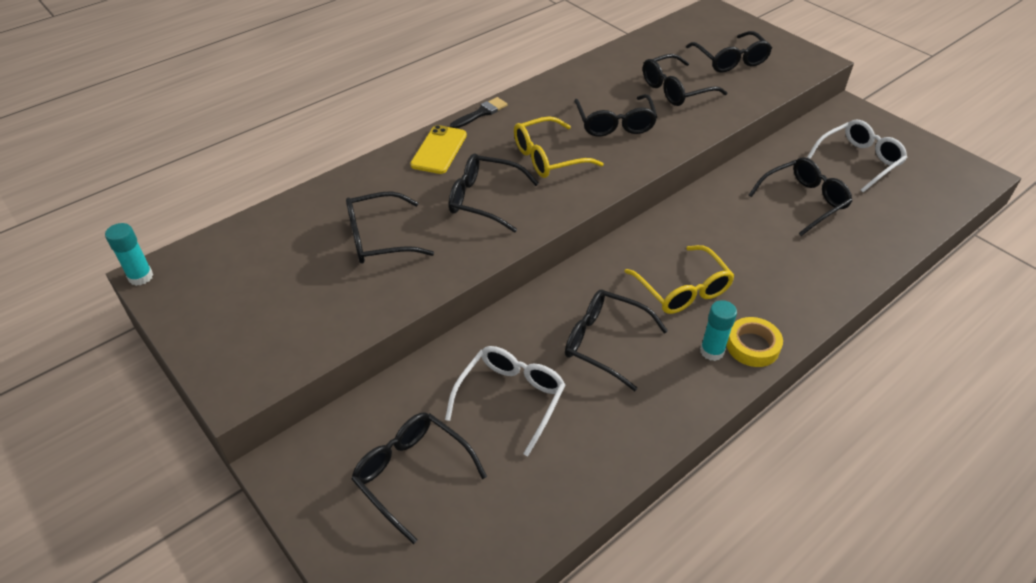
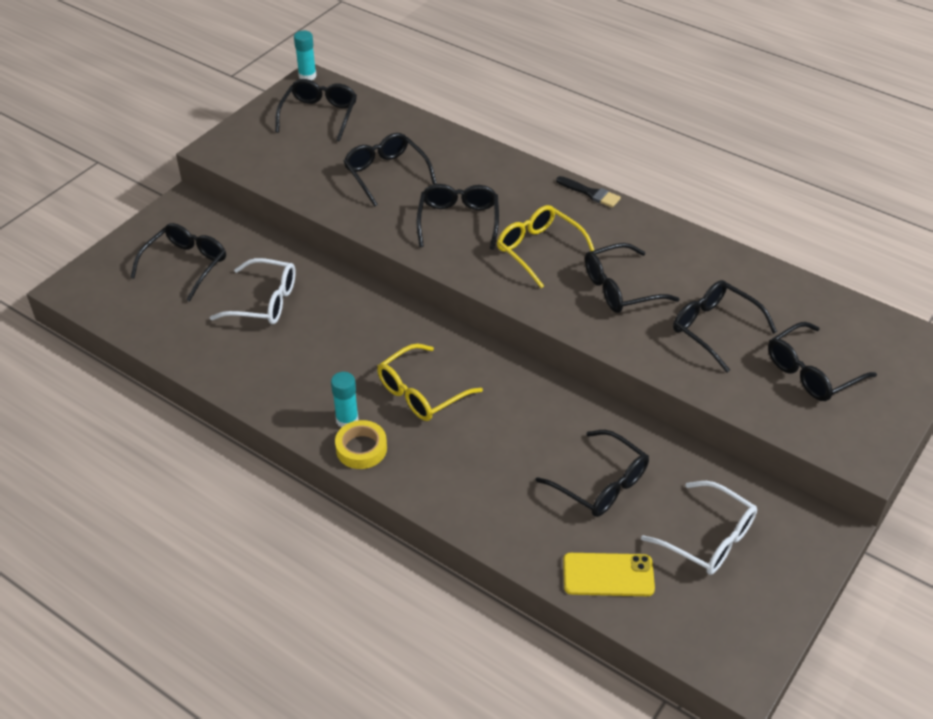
camera: 75 degrees right, 0 degrees up
yellow phone [410,125,467,174] -> yellow phone moved to [563,553,655,596]
black glasses [565,290,668,391] -> black glasses moved to [275,79,357,142]

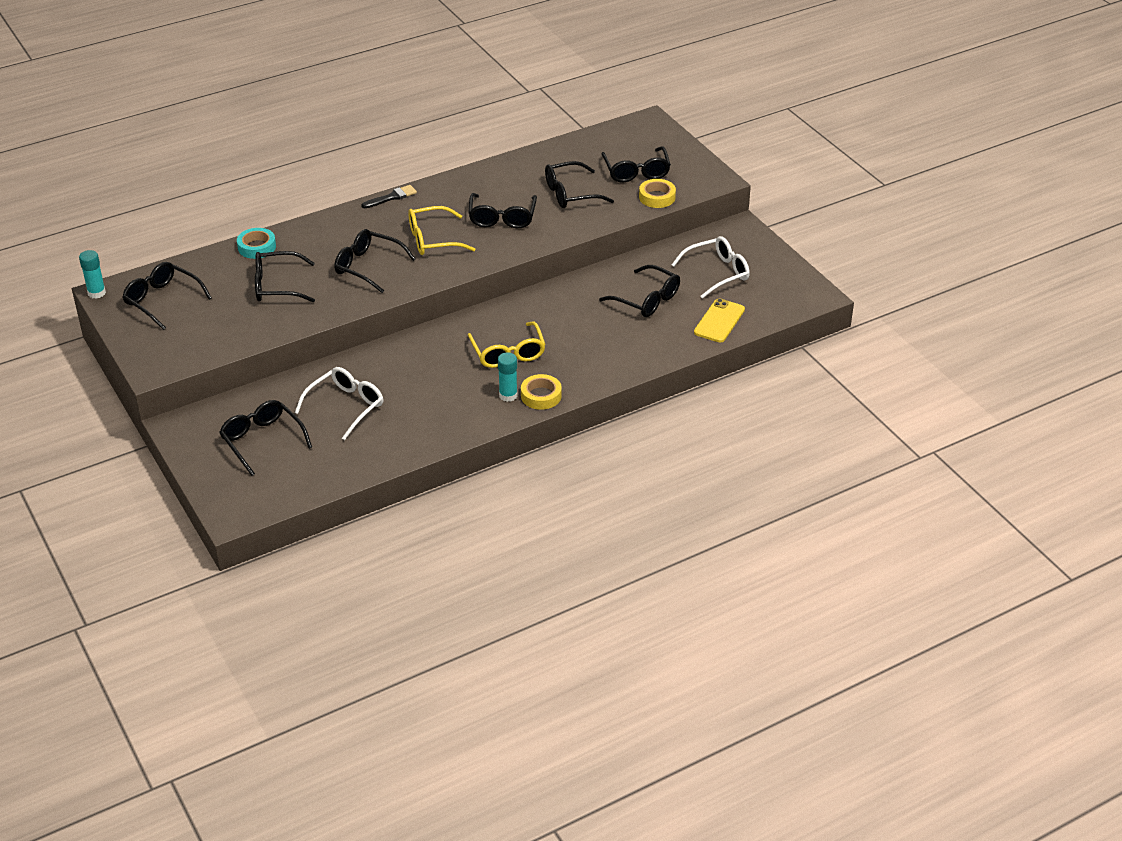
camera: 65 degrees left, 5 degrees down
black glasses [536,430,649,517] -> black glasses turned 60 degrees clockwise [599,265,680,317]
none -> turquoise tape [237,228,276,259]
none -> yellow tape [639,179,676,208]

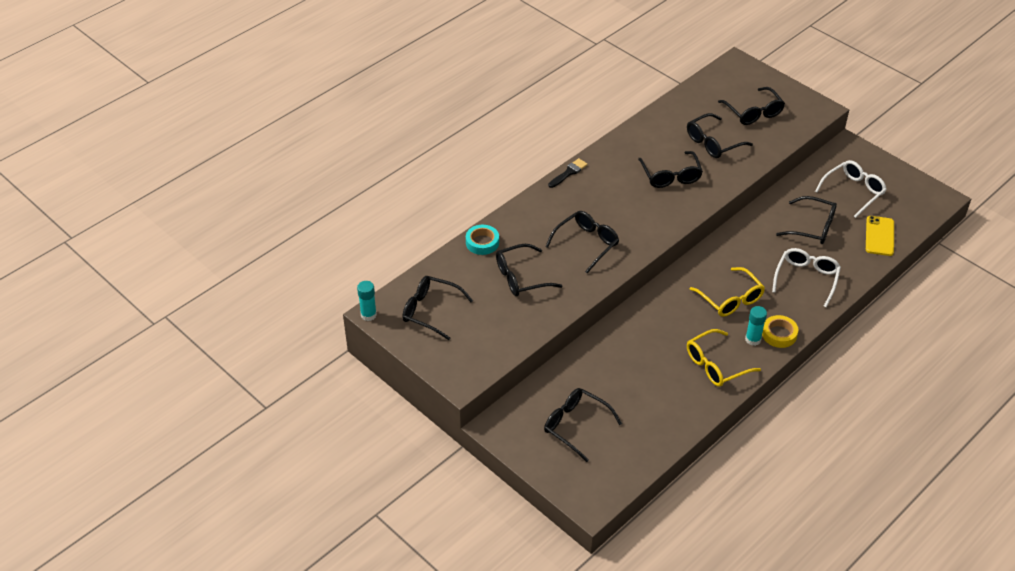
camera: 15 degrees left, 5 degrees up
white glasses [295,367,383,440] -> white glasses moved to [772,248,841,308]
black glasses [334,229,416,293] -> black glasses turned 120 degrees clockwise [545,211,619,273]
yellow glasses [408,206,475,255] -> yellow glasses moved to [687,329,761,387]
yellow tape [639,179,676,208] -> none

